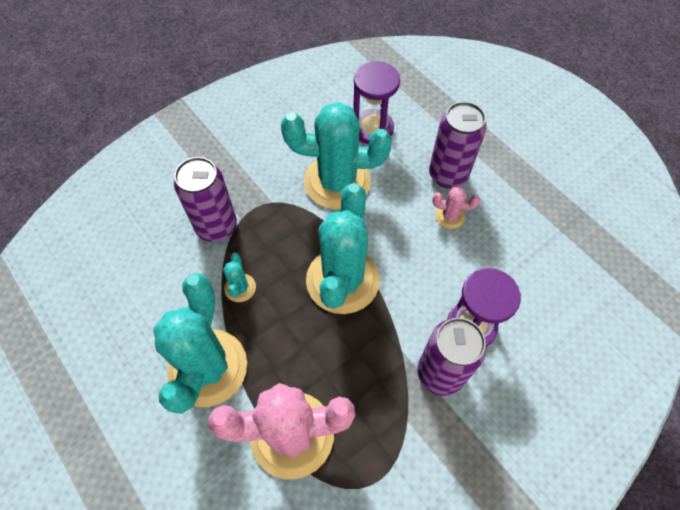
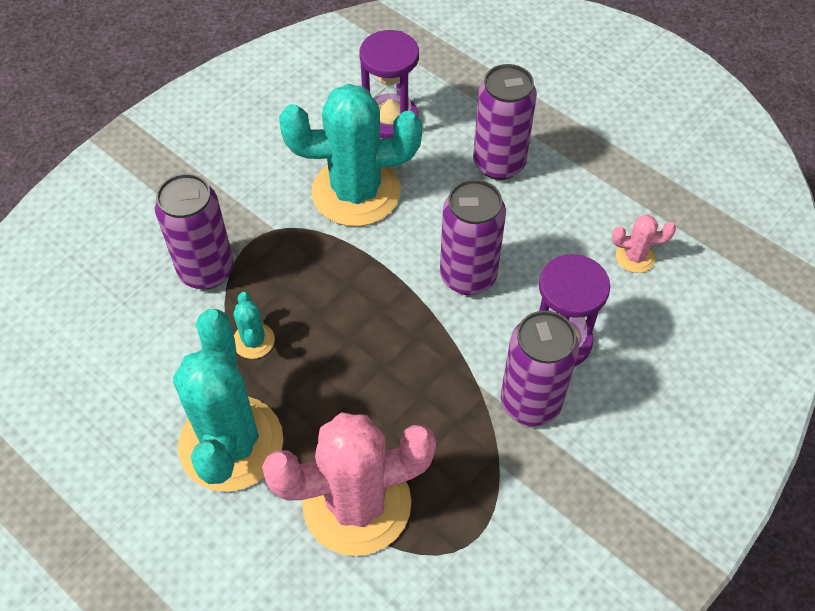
camera: 10 degrees left, 5 degrees down
turquoise cactus [306,183,380,314] -> none
pink cactus [432,187,480,229] -> pink cactus moved to [612,215,676,273]
none -> purple can [440,179,506,295]

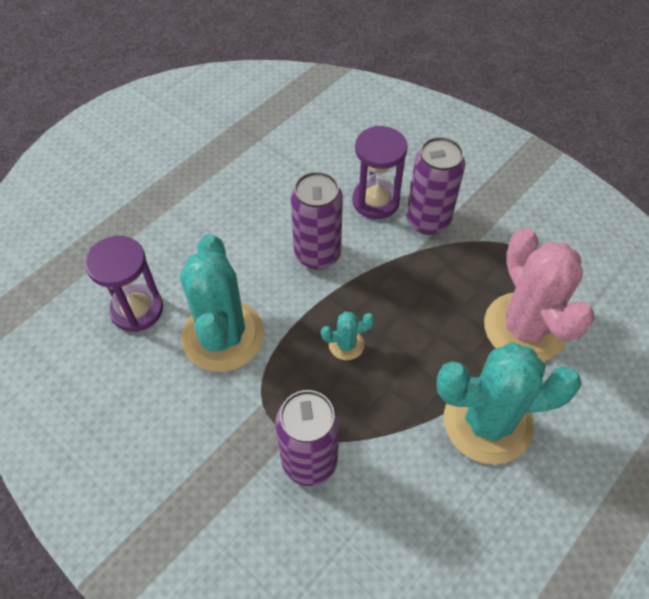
camera: 90 degrees left, 0 degrees up
turquoise cactus [233,292,275,359] -> turquoise cactus moved to [321,311,375,360]
purple can [473,64,537,180] -> none
pink cactus [612,215,676,273] -> none

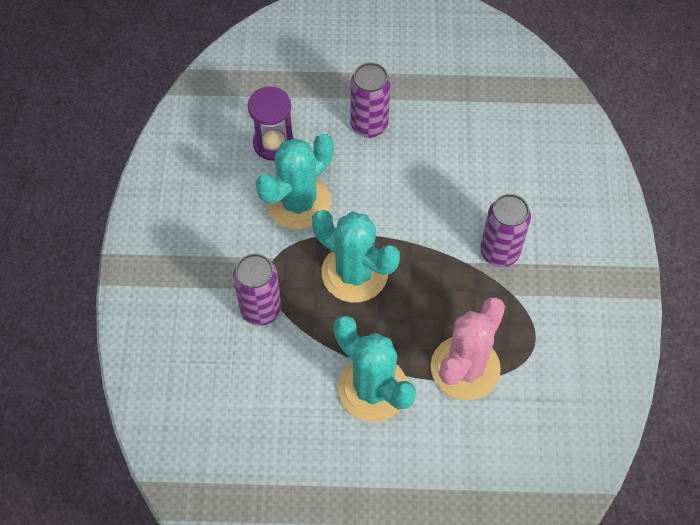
camera: 50 degrees right, 5 degrees up
purple can [291,171,343,270] -> purple can moved to [350,63,391,138]
turquoise cactus [321,311,375,360] -> turquoise cactus [312,210,400,303], size x2.33
purple hourglass [352,126,408,219] -> none

